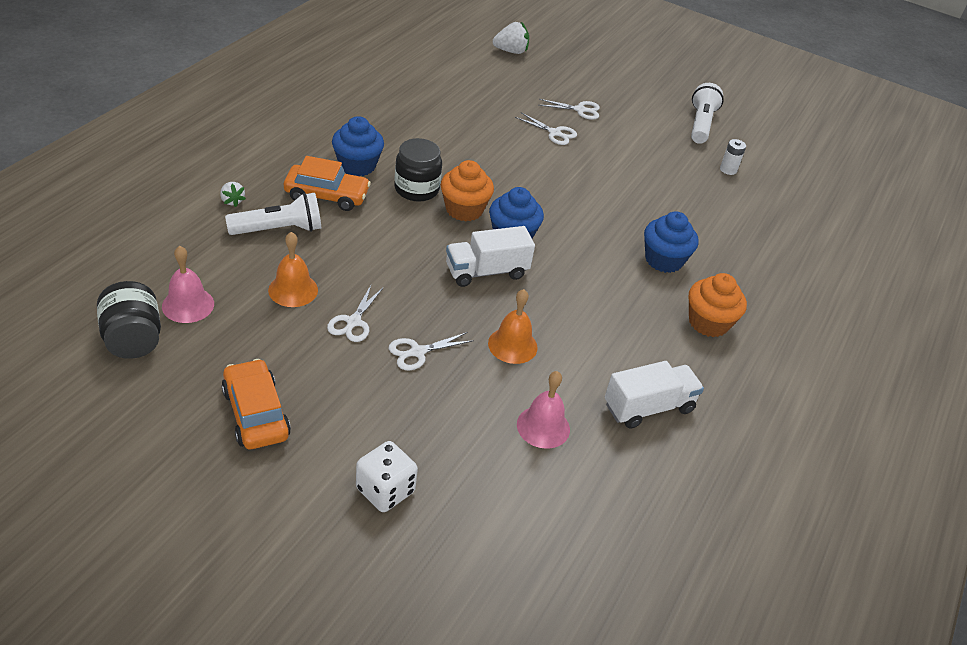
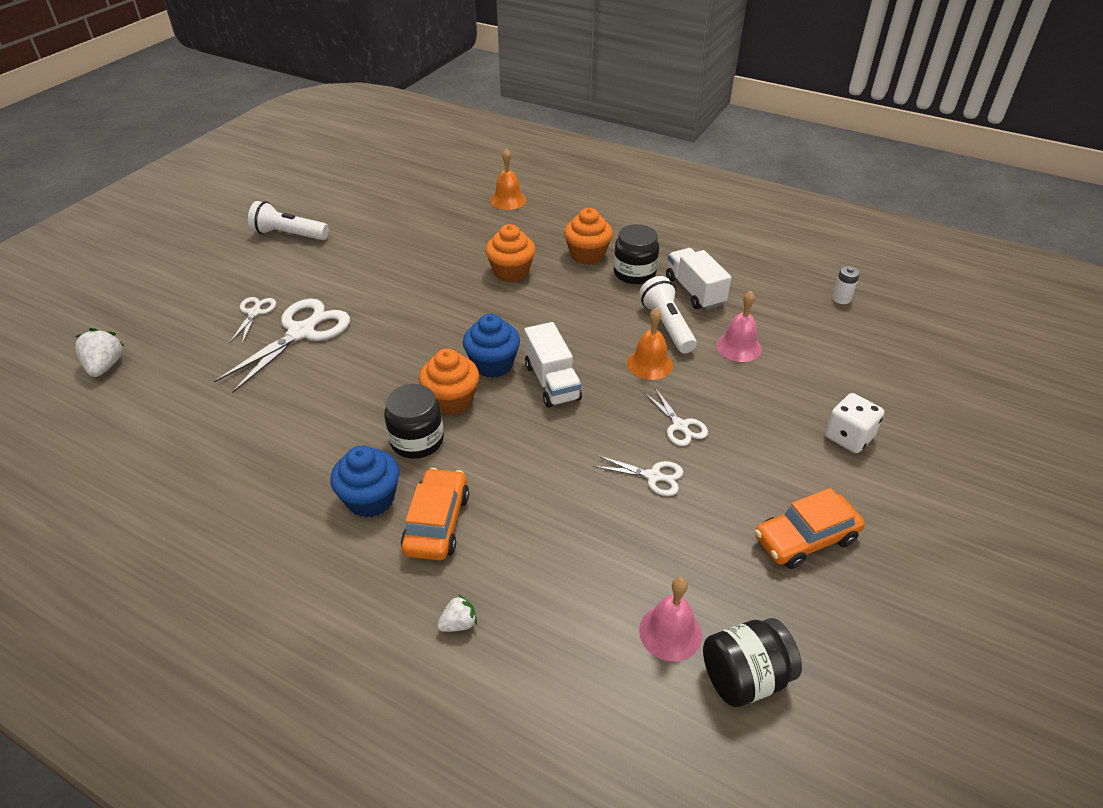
camera: 85 degrees left, 0 degrees up
white flashlight [225,193,321,235] -> white flashlight moved to [639,276,697,353]
orange bell [268,232,318,307] -> orange bell moved to [491,149,526,210]
white scissors [515,112,577,145] -> white scissors [214,299,350,393], size x1.95
blue cupcake [644,211,699,273] -> orange cupcake [485,224,536,282]
white battery [720,139,746,175] -> white battery moved to [832,266,860,304]
none -> black jar [614,224,659,284]

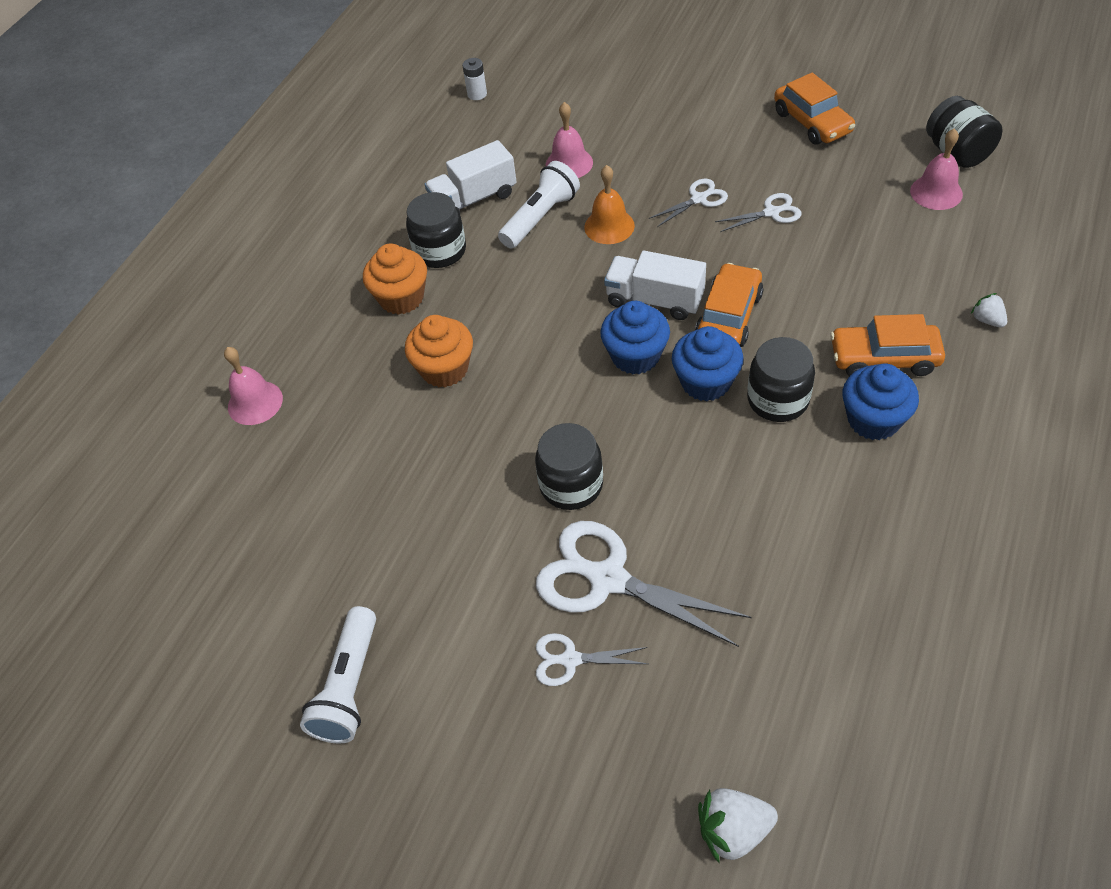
camera: 90 degrees left, 10 degrees up
orange cupcake [419,349,479,415] -> blue cupcake [672,326,744,401]
orange bell [491,149,526,210] -> pink bell [224,347,283,425]
white truck [524,322,582,408] -> white truck turned 135 degrees counterclockwise [604,251,706,320]
white scissors [593,455,683,496] -> white scissors turned 60 degrees clockwise [715,193,802,232]
white flashlight [639,276,697,353] -> white flashlight turned 150 degrees clockwise [498,161,580,248]
white dice [825,393,884,453] -> none
none -> black jar [535,423,603,510]
none -> orange car [695,263,763,347]

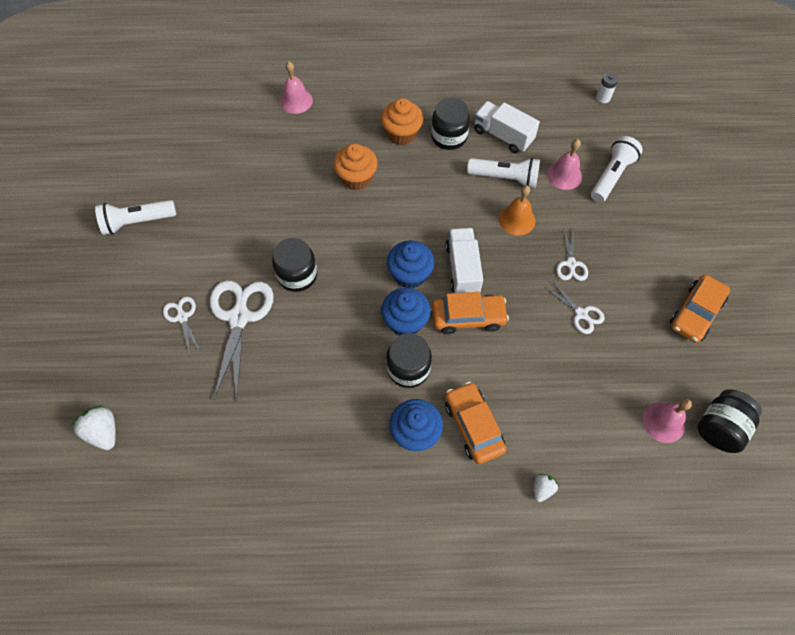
camera: 60 degrees right, 10 degrees up
white scissors [649,179,728,227] -> white scissors turned 60 degrees clockwise [556,227,588,281]
none -> white flashlight [591,136,643,202]

